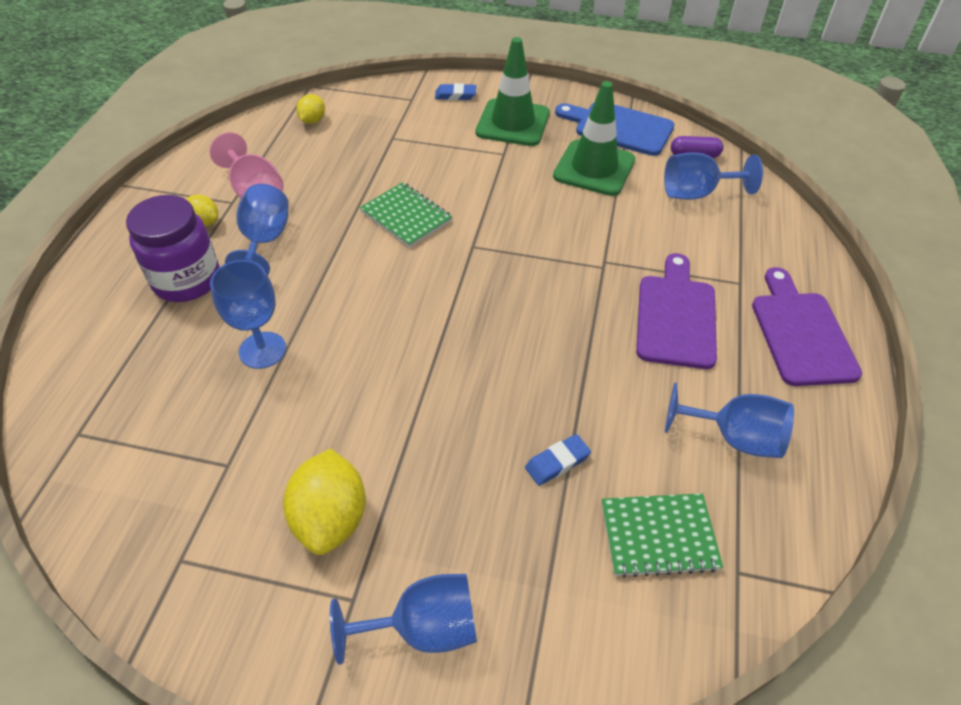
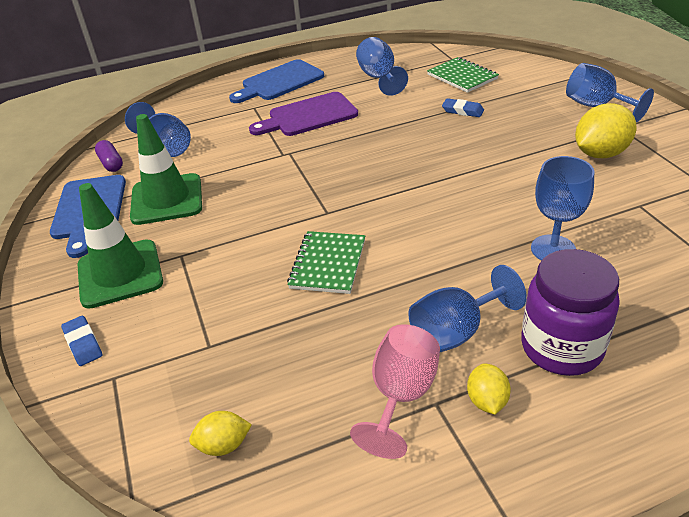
camera: 120 degrees left, 10 degrees down
purple cutting board [752,267,862,386] -> blue cutting board [229,59,324,103]

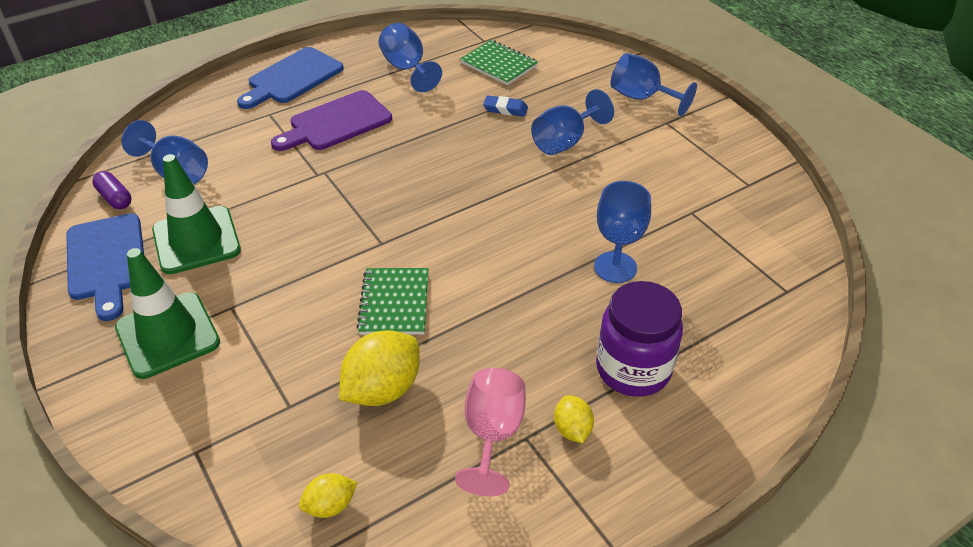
camera: 15 degrees left, 5 degrees up
blue eraser [61,316,102,366] -> none
blue goblet [408,265,527,352] -> blue goblet moved to [531,89,614,155]
yellow lemon [575,103,636,158] -> yellow lemon moved to [339,330,420,406]

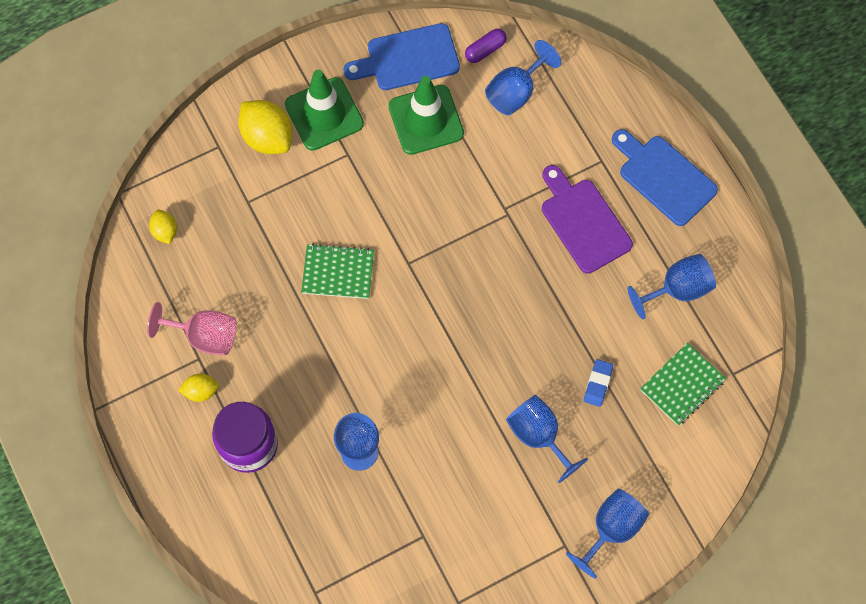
camera: 95 degrees right, 25 degrees up
yellow lemon [339,330,420,406] -> yellow lemon moved to [238,100,292,154]

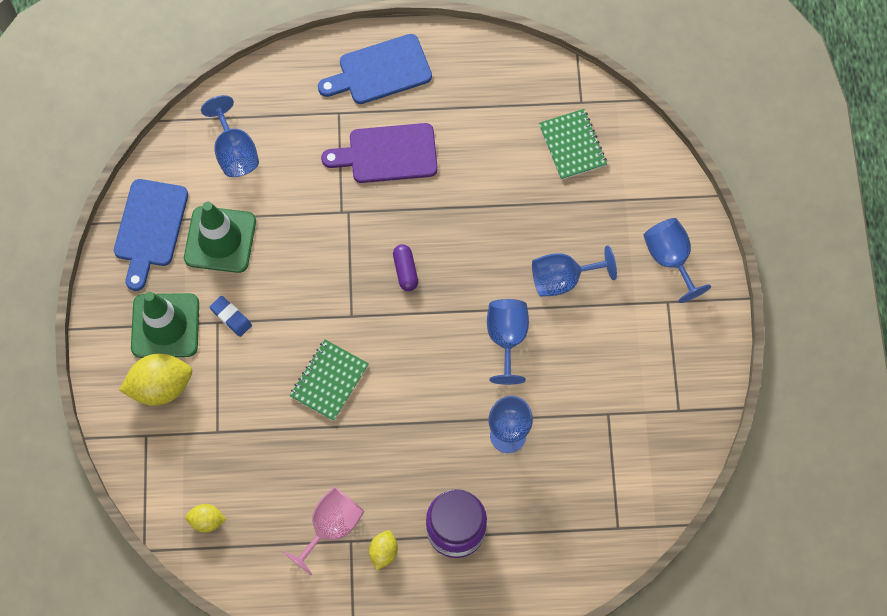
camera: 65 degrees left, 0 degrees up
purple capsule [465,29,507,63] -> purple capsule moved to [393,244,418,291]
blue eraser [584,359,613,407] -> blue eraser moved to [210,296,252,337]
blue goblet [628,254,716,319] -> blue goblet moved to [487,299,529,385]

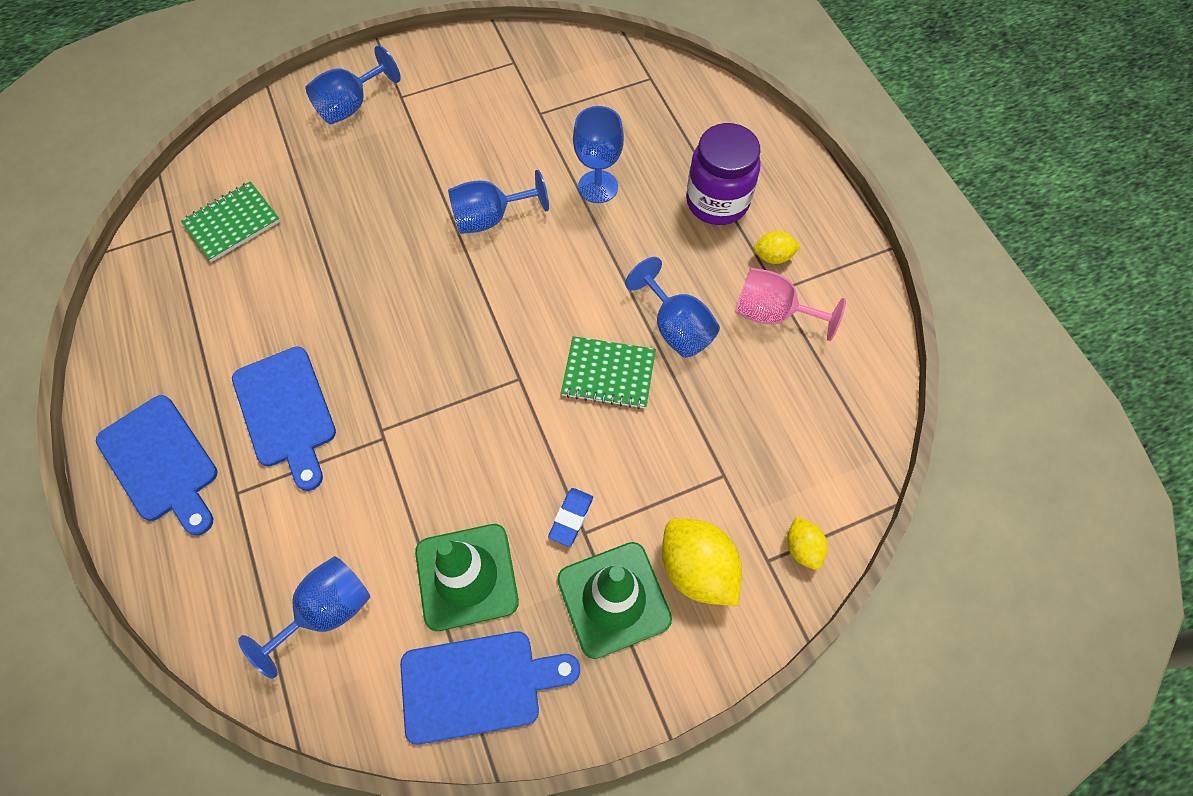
camera: 110 degrees left, 5 degrees down
yellow lemon [185,504,227,533] -> yellow lemon moved to [787,517,827,570]
purple cutting board [321,123,438,183] -> blue cutting board [232,346,336,491]
purple capsule [393,244,418,291] -> none
blue goblet [532,246,617,297] -> blue goblet moved to [625,257,720,358]

